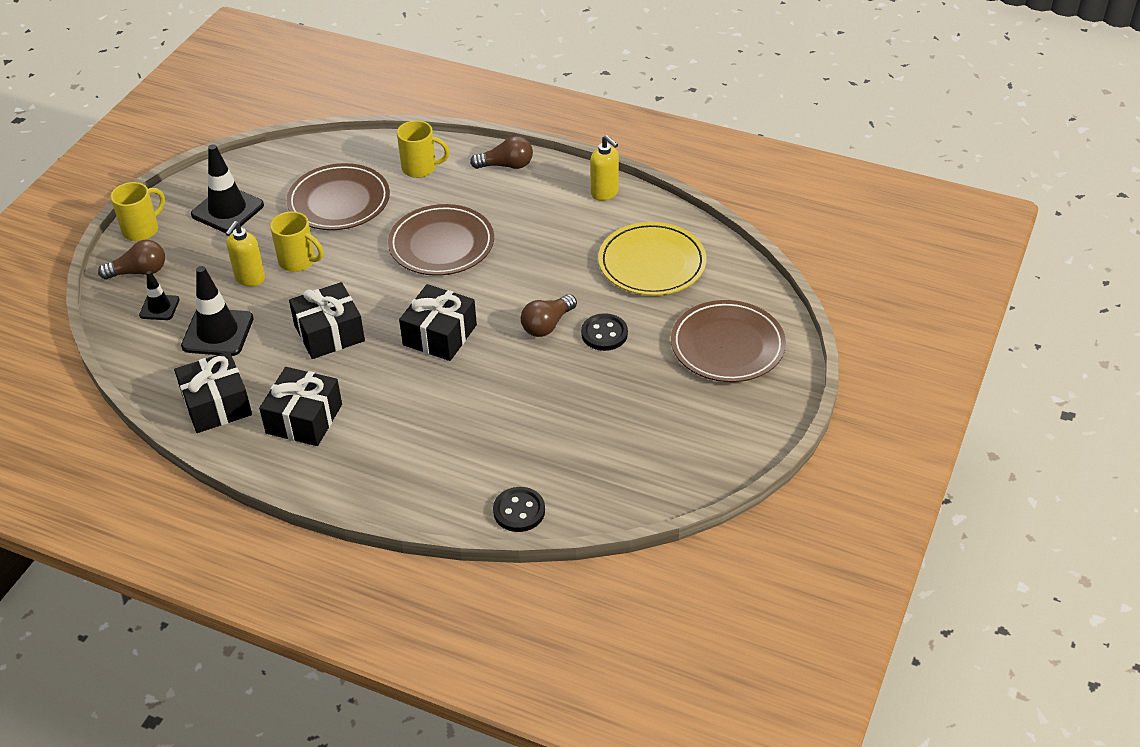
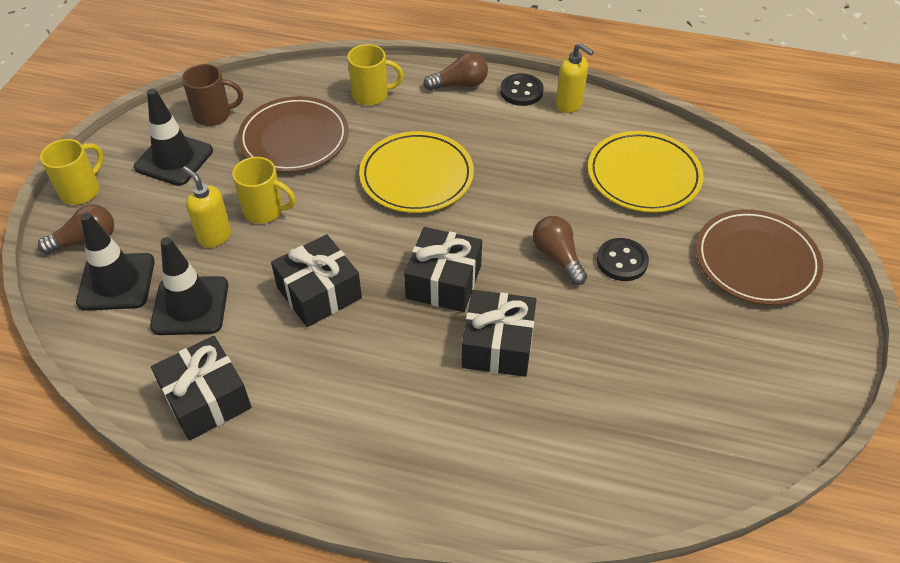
camera: 10 degrees left, 5 degrees up
black traffic cone [139,271,180,320] -> black traffic cone [76,213,155,311], size x1.77
yellow soap dispenser [225,221,265,286] -> yellow soap dispenser turned 120 degrees clockwise [183,166,231,248]
black gift [259,367,342,446] -> black gift moved to [462,290,536,377]
brown plate [388,204,494,276] -> yellow plate [359,131,474,213]
black button [493,487,545,532] -> black button moved to [500,73,544,106]
brown light bulb [521,294,577,337] -> brown light bulb turned 120 degrees clockwise [533,216,587,285]
none -> brown mug [182,64,243,126]

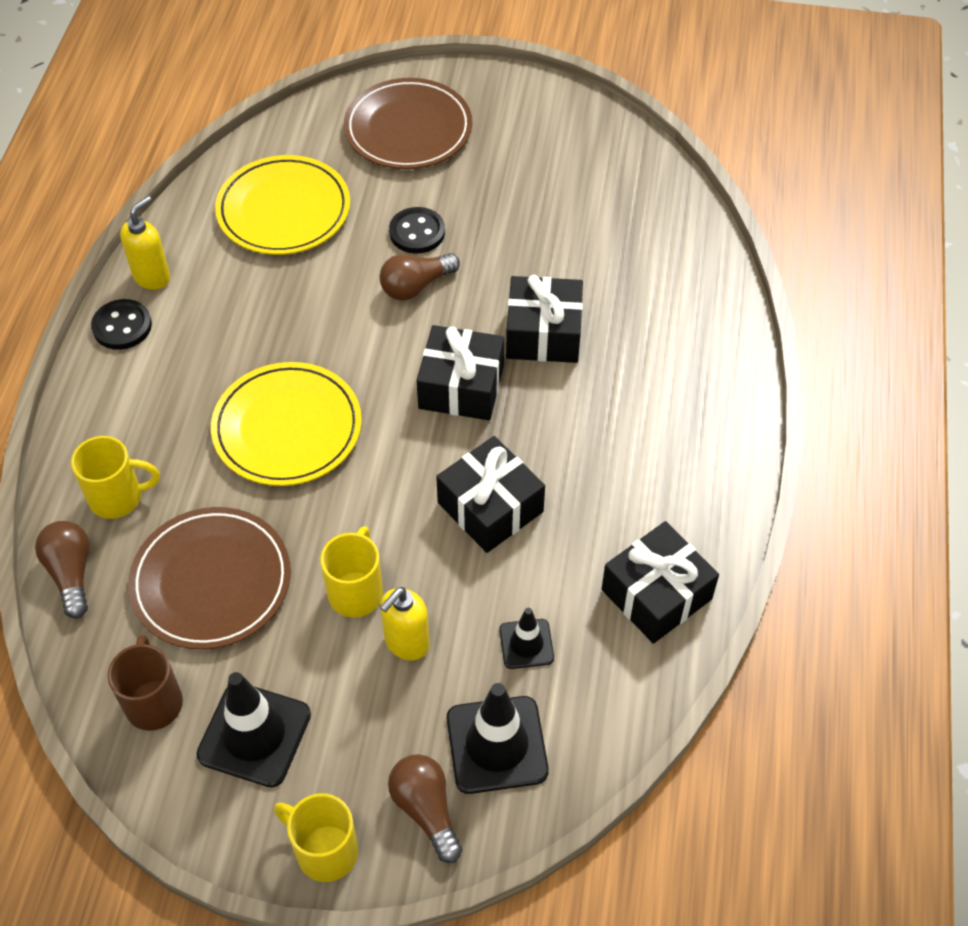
camera: 95 degrees left, 5 degrees up
black traffic cone [150,237,228,335] -> black traffic cone [499,608,554,669], size x0.56
yellow mug [347,44,404,106] -> yellow mug turned 90 degrees clockwise [71,436,160,519]
brown light bulb [423,52,488,91] -> brown light bulb moved to [35,521,90,618]

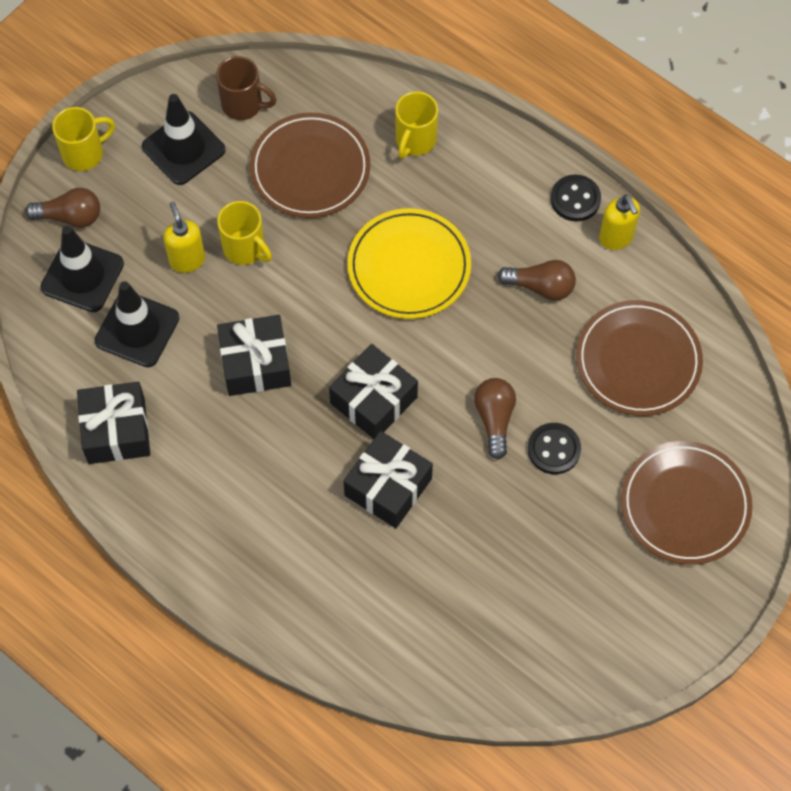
camera: 120 degrees right, 10 degrees up
brown light bulb [35,521,90,618] -> brown light bulb moved to [497,260,576,301]
yellow plate [215,155,350,255] -> brown plate [576,300,703,416]
black traffic cone [499,608,554,669] -> black traffic cone [95,281,180,367], size x1.77

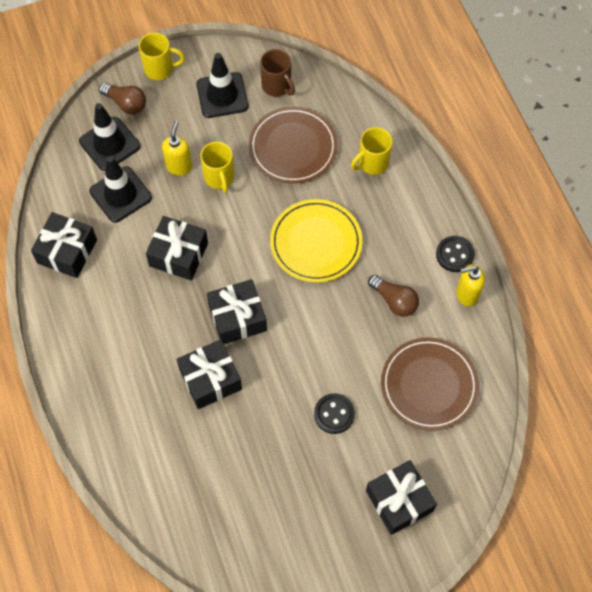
camera: 30 degrees right, 0 degrees up
brown light bulb [474,378,516,460] -> none
yellow soap dispenser [599,195,640,250] -> yellow soap dispenser turned 75 degrees clockwise [456,264,485,307]
brown plate [621,441,753,565] -> black gift [366,460,437,535]

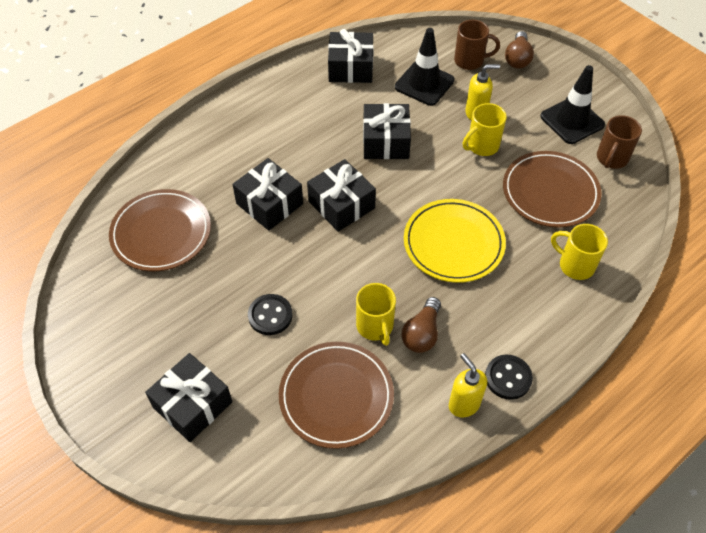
camera: 70 degrees right, 10 degrees down
black traffic cone [79,103,140,171] -> brown mug [454,20,500,70]
yellow mug [139,33,185,80] -> yellow mug moved to [356,283,396,346]
none -> brown plate [109,189,211,271]

